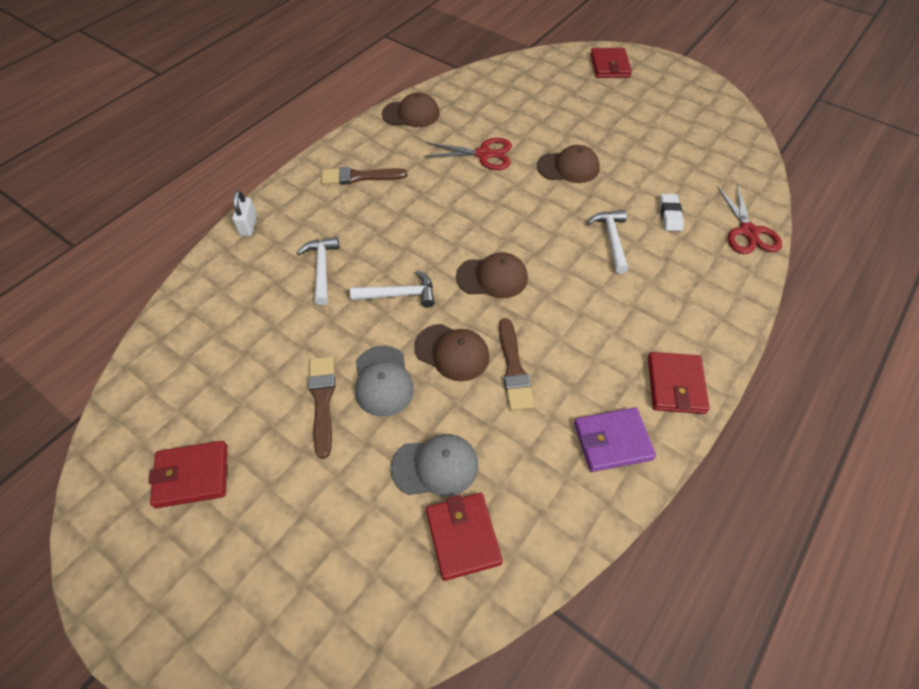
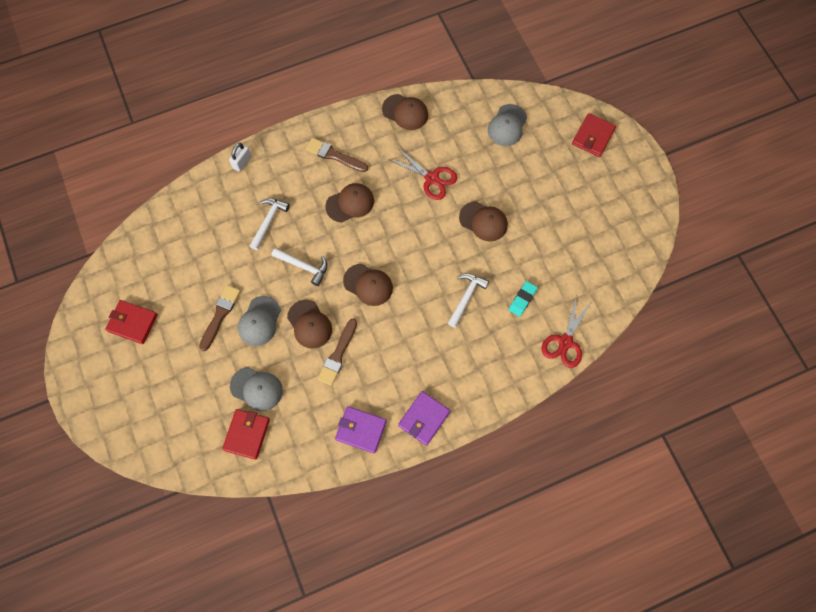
camera: 30 degrees right, 15 degrees up
red wallet [648,352,710,414] -> purple wallet [398,391,450,445]
white eraser [660,194,684,231] -> turquoise eraser [509,281,538,317]
none -> brown cap [325,183,374,223]
none -> grey cap [488,104,527,146]

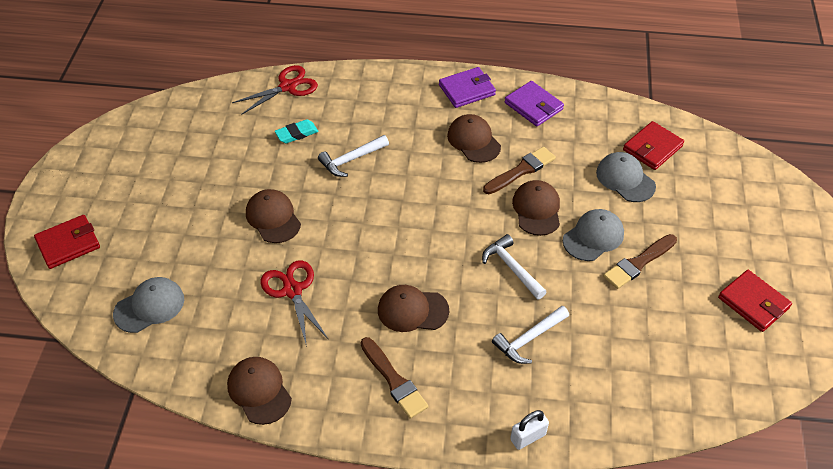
camera: 150 degrees left, 20 degrees down
brown cap [343,264,393,306] -> brown cap moved to [447,114,501,163]

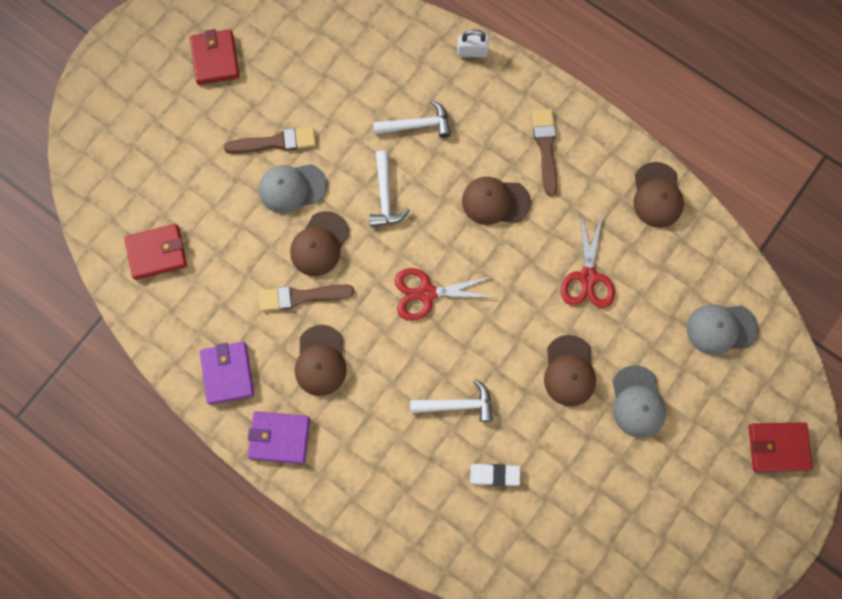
camera: 150 degrees left, 25 degrees up
red scissors [232,65,318,115] -> red scissors moved to [395,268,497,321]
turquoise eraser [275,119,319,143] -> white eraser [470,464,520,486]
brown cap [378,285,449,332] -> brown cap turned 150 degrees clockwise [462,177,531,225]
grey cap [596,152,656,202] -> grey cap moved to [612,365,666,438]

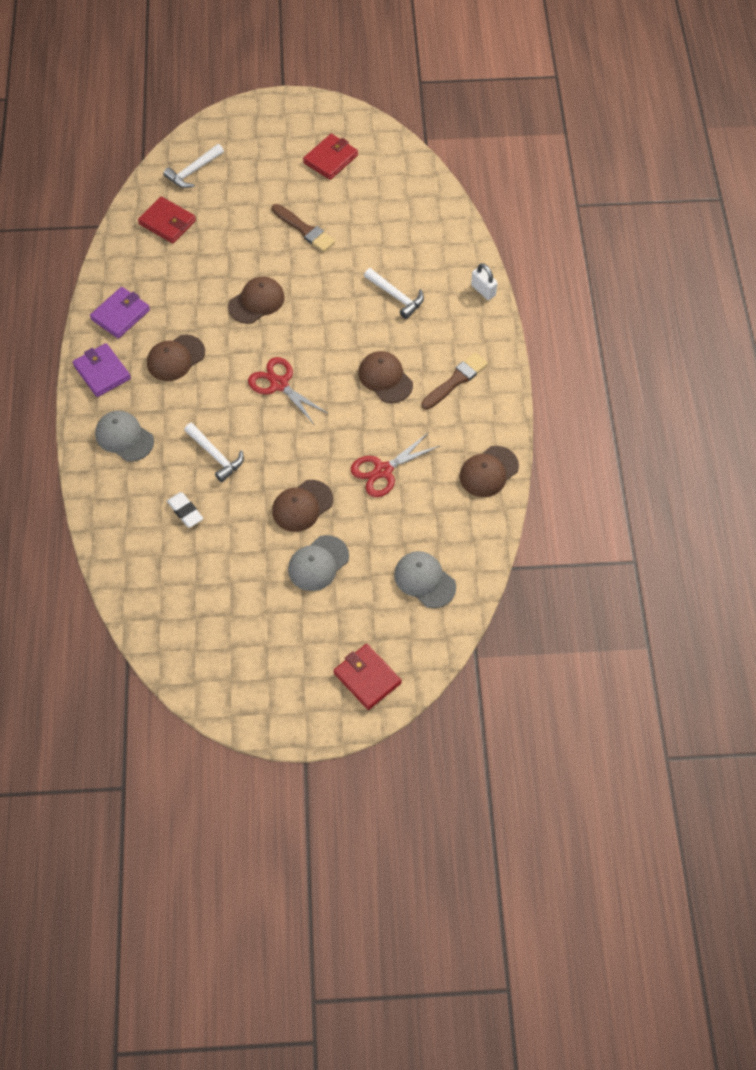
camera: 50 degrees right, 15 degrees down
grey cap [259,164,327,213] -> grey cap moved to [95,411,154,462]
brown brush [259,285,354,311] -> none
brown cap [290,211,349,276] -> brown cap turned 150 degrees clockwise [228,277,285,324]
white hammer [369,150,410,227] -> white hammer moved to [163,144,224,188]

